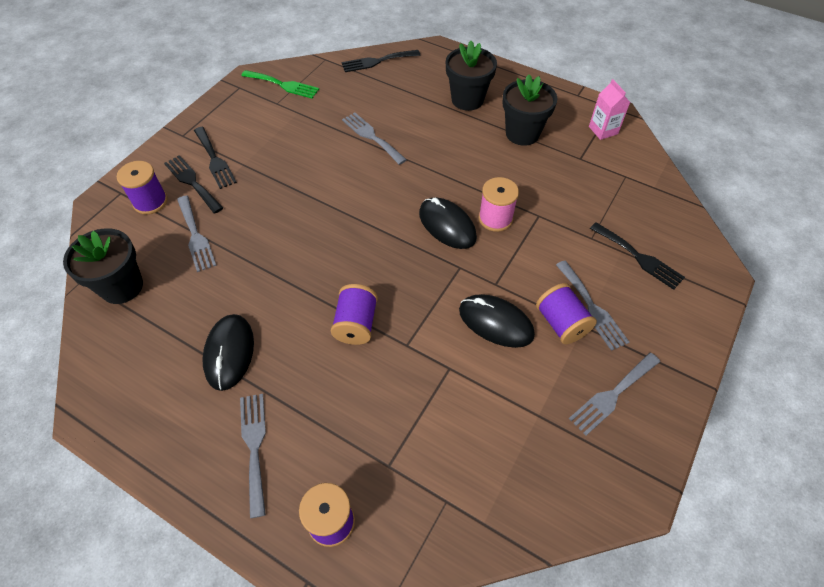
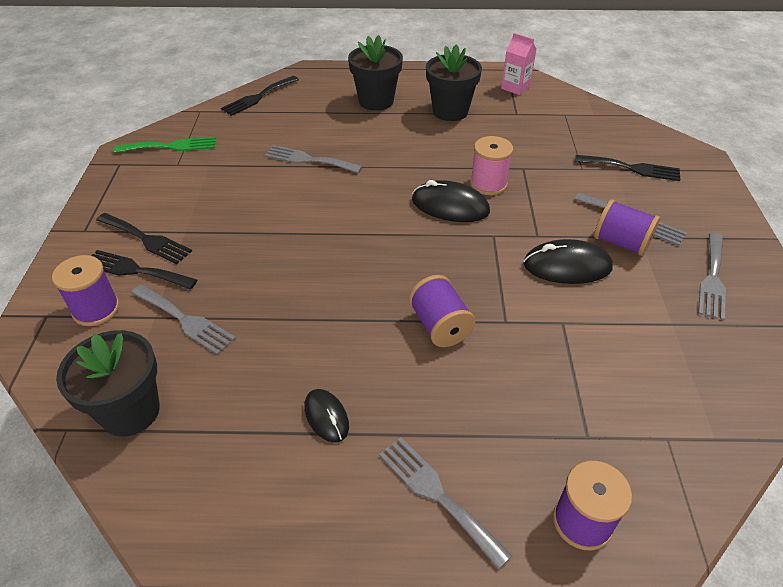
camera: 30 degrees left, 10 degrees down
black mouse [202,314,254,391] -> black mouse [304,389,349,443], size x0.60

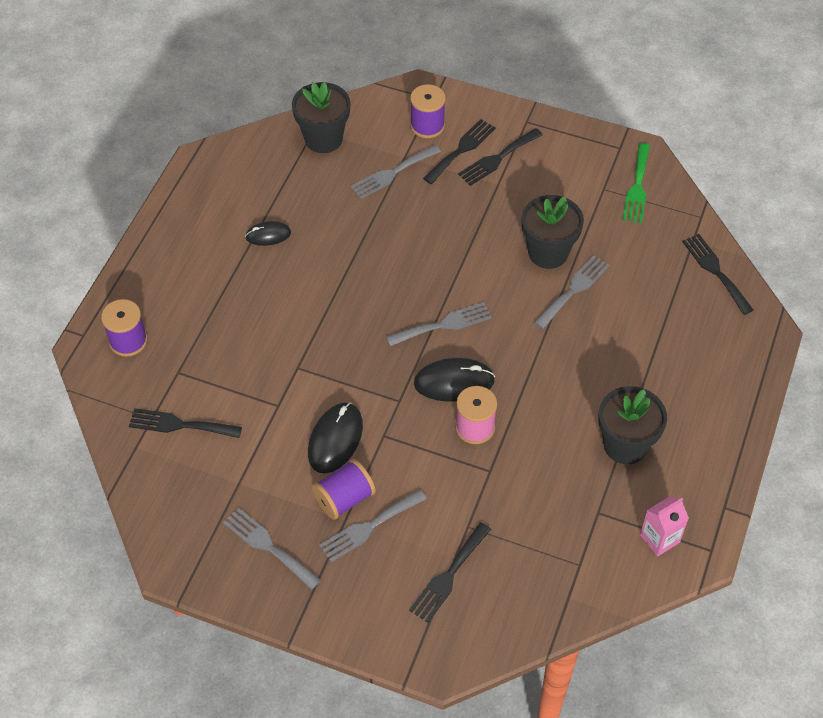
camera: 110 degrees right, 10 degrees up
black flower pot [348,35,403,111] -> black flower pot moved to [522,195,584,269]
grey fork [379,437,512,569] -> grey fork moved to [386,302,492,346]
purple spool [409,275,476,347] -> none
black mouse [412,180,490,222] -> black mouse turned 45 degrees clockwise [414,358,495,402]
none -> black fork [129,408,242,438]

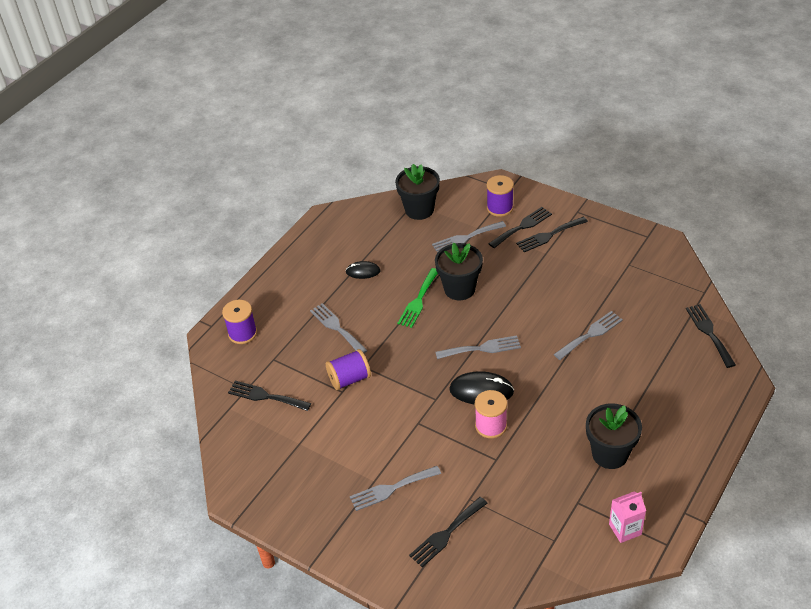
camera: 15 degrees right, 10 degrees down
grey fork [223,507,321,590] -> grey fork moved to [310,303,368,354]
black mouse [308,402,363,474] -> none
purple spool [312,459,376,520] -> purple spool moved to [326,349,371,390]
black flower pot [522,195,584,269] -> black flower pot moved to [435,243,483,301]
green fork [623,143,650,223] -> green fork moved to [398,268,438,328]

